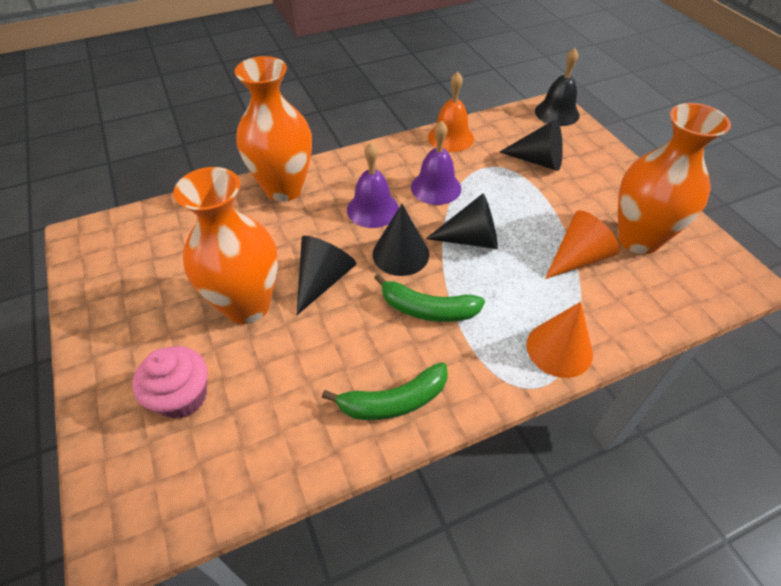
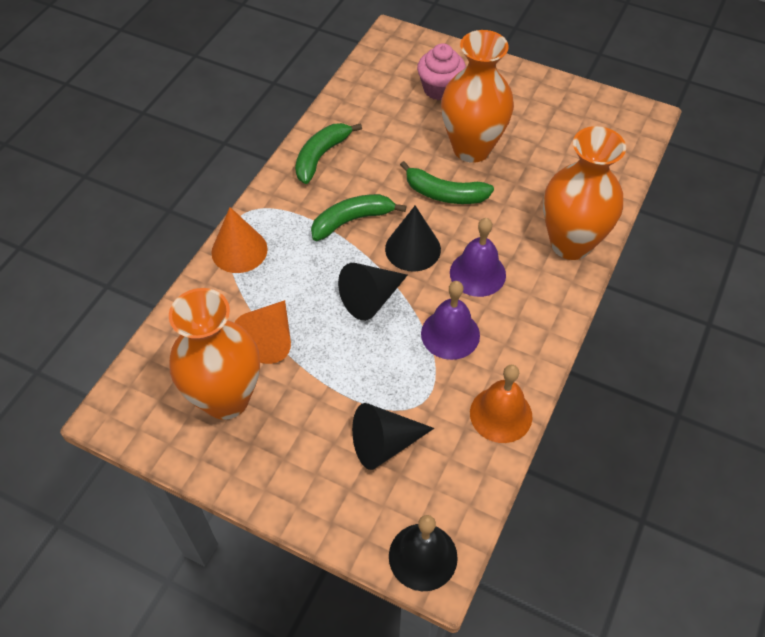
camera: 140 degrees right, 5 degrees up
black cone [297,236,357,315] -> green banana [400,161,494,204]

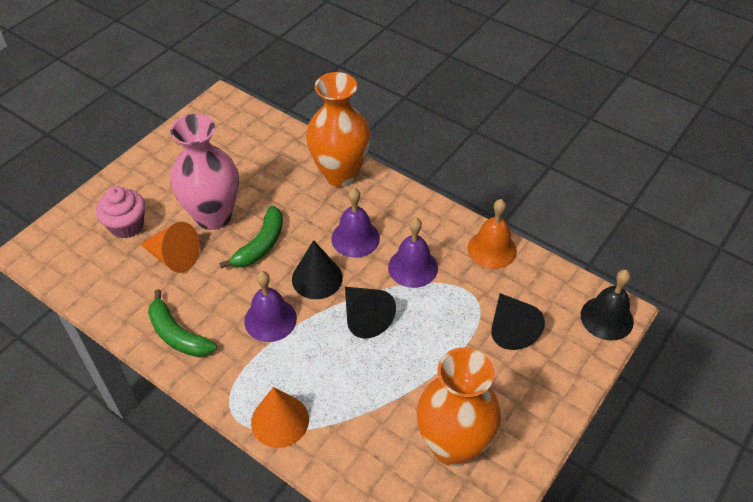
camera: 80 degrees left, 5 degrees down
orange cone [234,300,291,364] -> orange cone moved to [140,222,200,273]
green banana [311,194,406,241] -> purple bell [244,271,297,342]
orange vase [441,30,514,163] -> pink vase [170,114,239,230]

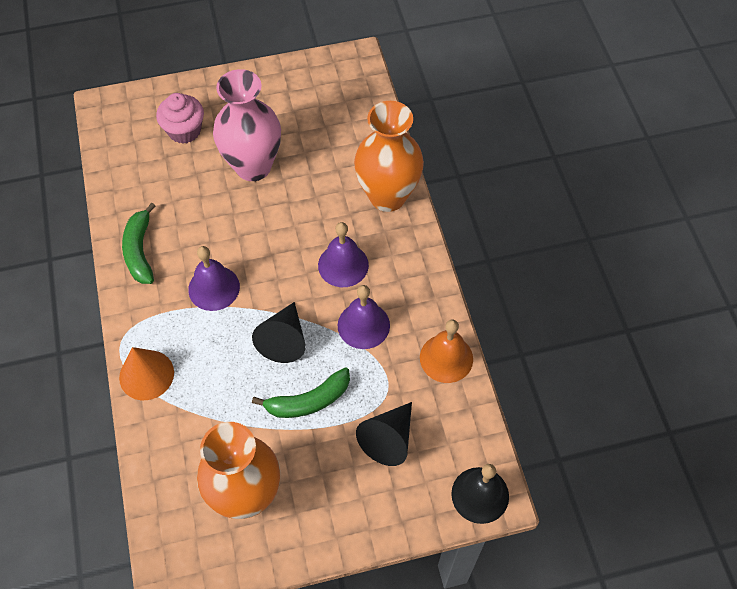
camera: 40 degrees right, 10 degrees up
orange cone [140,222,200,273] -> none
green banana [219,205,283,269] -> green banana moved to [252,367,350,418]
black cone [292,240,343,299] -> none

